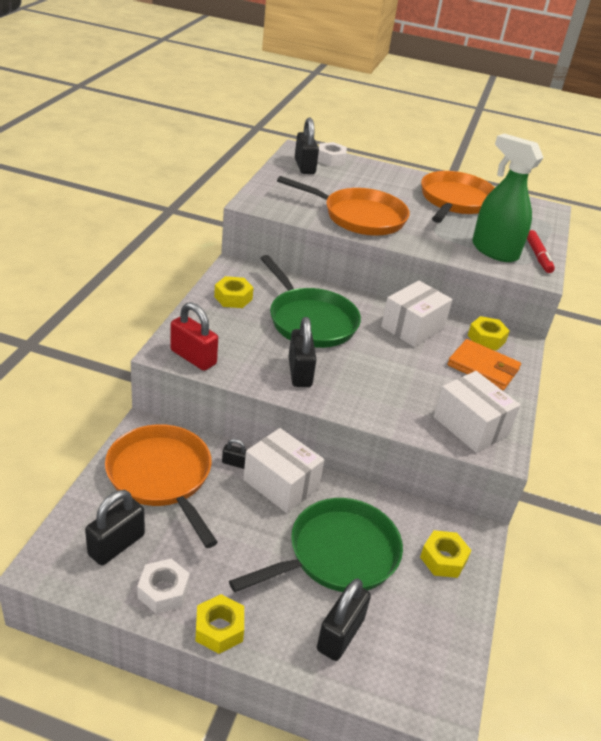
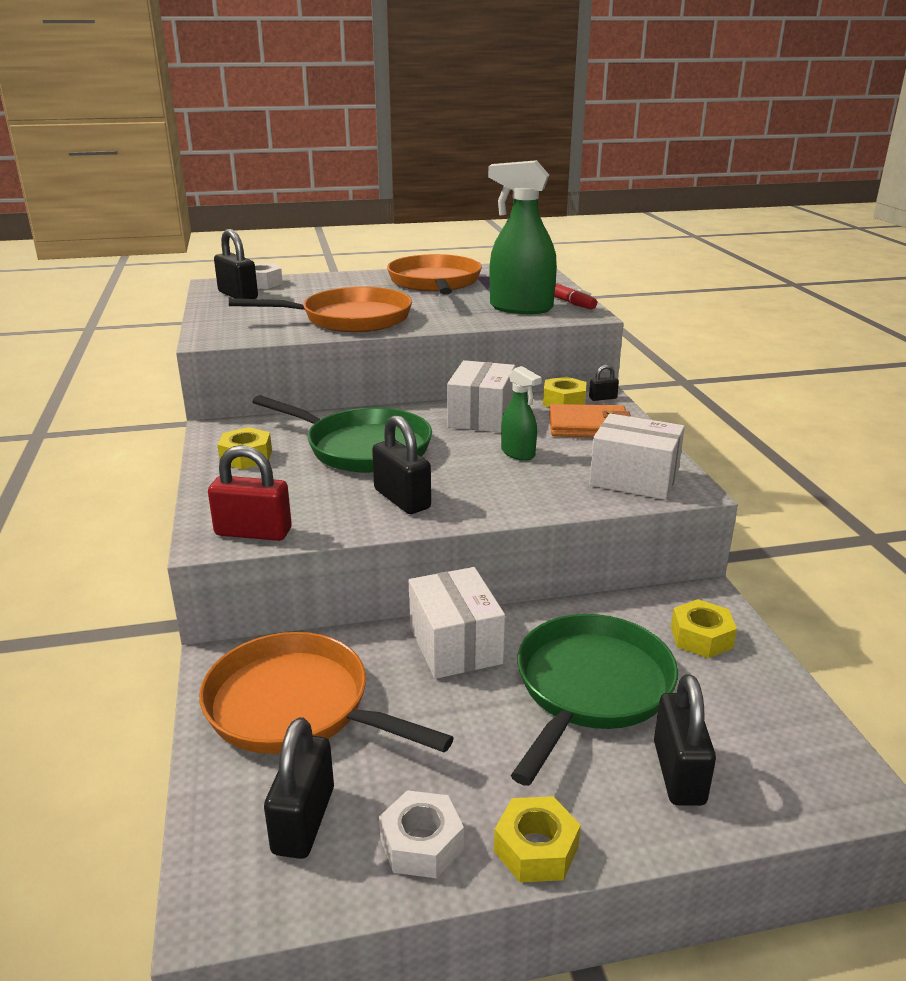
camera: 25 degrees left, 10 degrees down
black padlock [222,439,247,469] -> black padlock moved to [589,365,619,401]
white box [243,428,324,513] -> white box turned 60 degrees clockwise [409,567,505,679]
none -> green spray bottle [501,366,542,461]

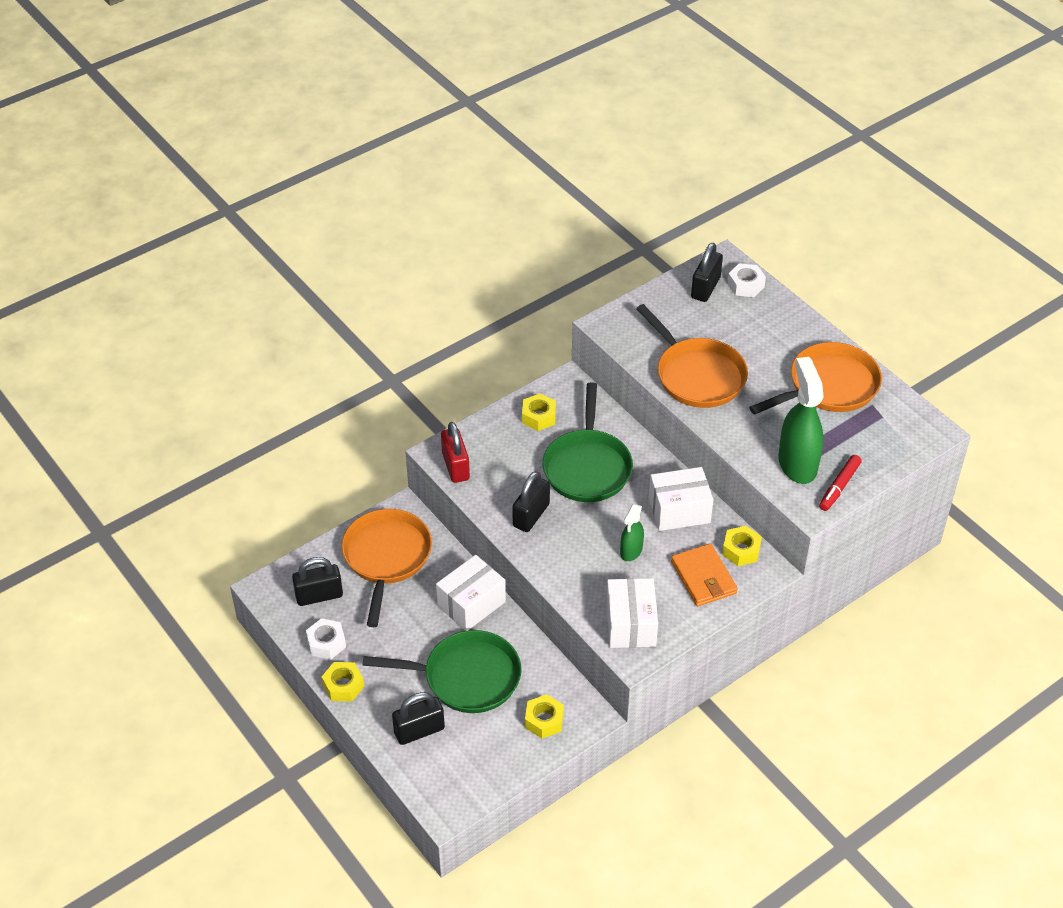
camera: 65 degrees right, 20 degrees up
black padlock [589,365,619,401] -> none

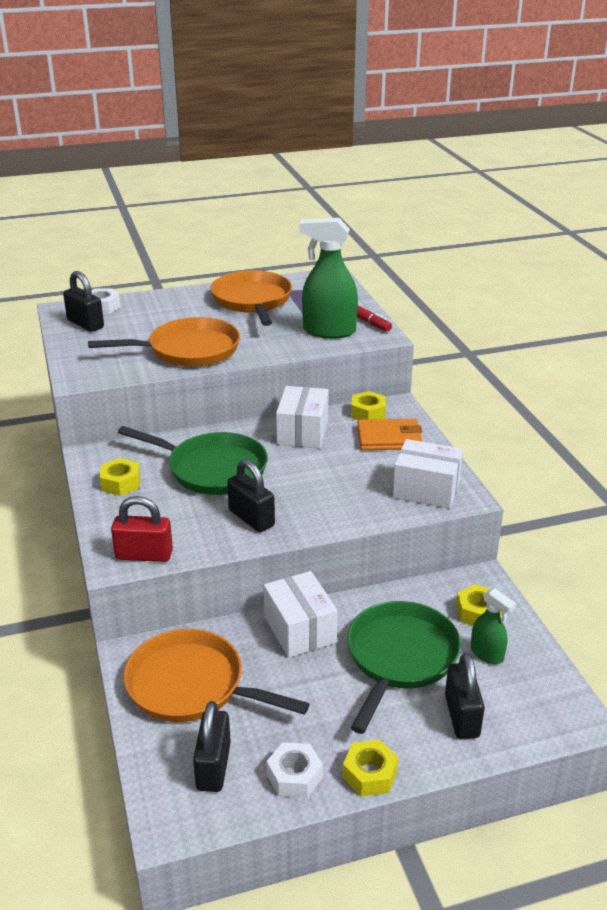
camera: 70 degrees left, 15 degrees down
green spray bottle [620,504,644,561] -> green spray bottle moved to [471,588,516,664]

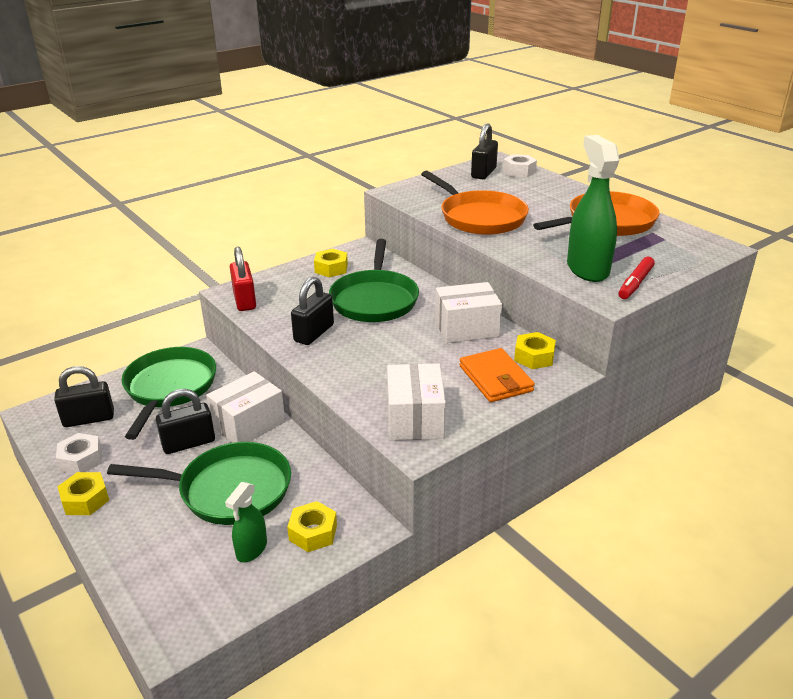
camera: 70 degrees right, 0 degrees up
orange pan [124,629,309,722] -> green pan [122,347,216,440]
black padlock [445,653,485,739] -> black padlock moved to [156,389,215,454]

